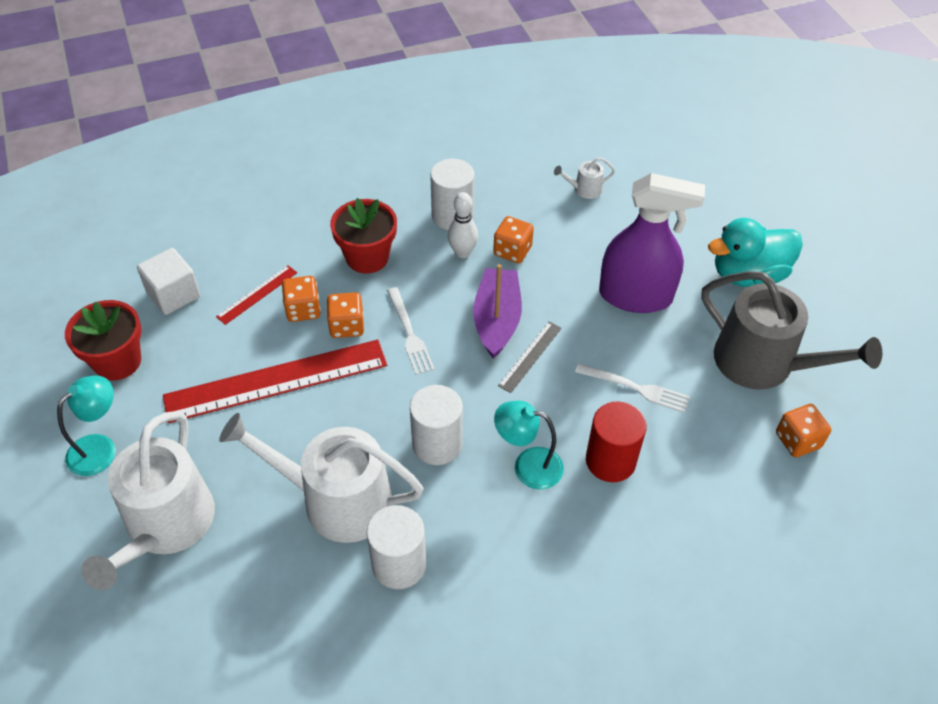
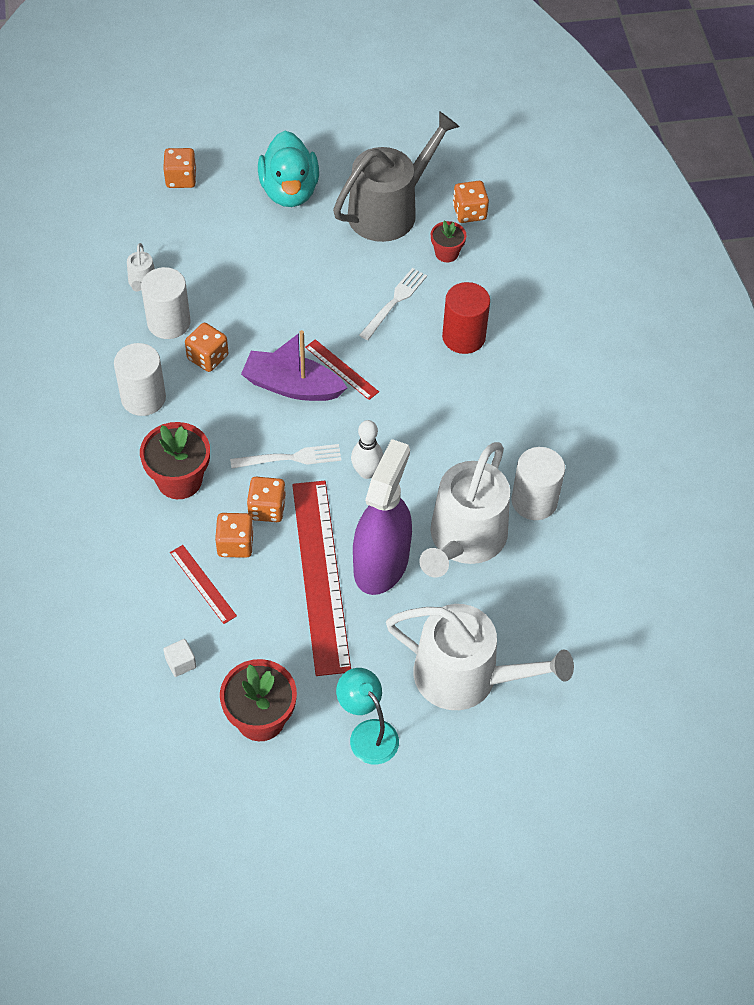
camera: 80 degrees left, 5 degrees up
white cube [137,248,200,315] -> white cube [163,639,196,677], size x0.54
white cylinder [410,385,463,465] -> white cylinder moved to [141,267,191,339]
white bowling pin [448,192,478,258] -> white bowling pin moved to [351,420,383,479]
turquoise lamp [494,401,564,490] -> none
grey ruler [498,322,562,393] -> red ruler [305,339,379,400]
purple spray bottle [599,173,705,313] -> purple spray bottle moved to [353,439,412,595]
none -> orange dice [163,148,197,188]
none -> red flower pot [431,220,467,262]

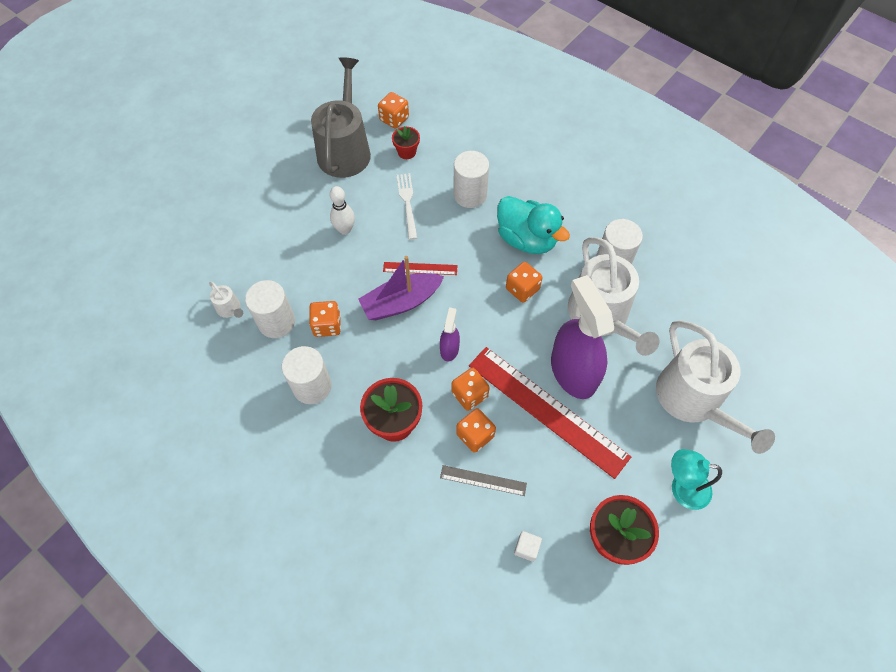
camera: 40 degrees left, 5 degrees up
orange dice [163,148,197,188] -> orange dice moved to [506,262,543,303]
red ruler [170,545,237,624] -> grey ruler [440,465,527,496]
white fork [230,444,341,469] -> purple spray bottle [440,307,460,361]
turquoise duck [258,131,319,207] -> turquoise duck moved to [497,196,570,254]
white bowling pin [351,420,383,479] -> white bowling pin moved to [330,186,355,235]
white watering can [386,604,574,710] -> white watering can turned 90 degrees clockwise [656,320,775,454]
red cylinder [442,282,490,354] -> white cylinder [453,151,489,208]

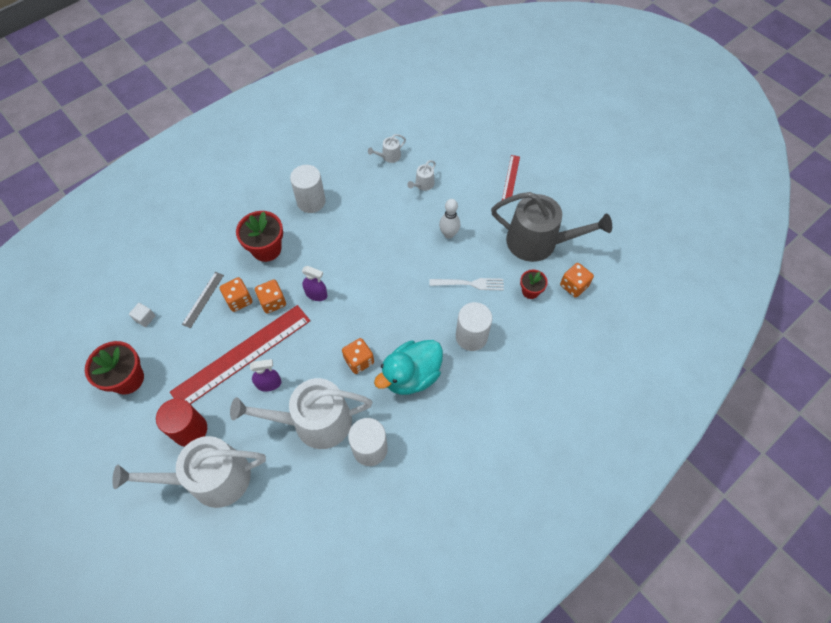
camera: 100 degrees right, 0 degrees up
white cylinder [245,280,295,338] -> none
orange dice [309,301,341,337] -> none
purple boat [358,256,444,320] -> none
red ruler [383,262,458,275] -> red ruler moved to [502,155,520,200]
purple spray bottle [551,275,614,399] -> purple spray bottle [250,359,282,392], size x0.46
turquoise lamp [671,449,722,510] -> none
none -> red cylinder [156,398,207,447]
none -> white watering can [407,160,436,191]

